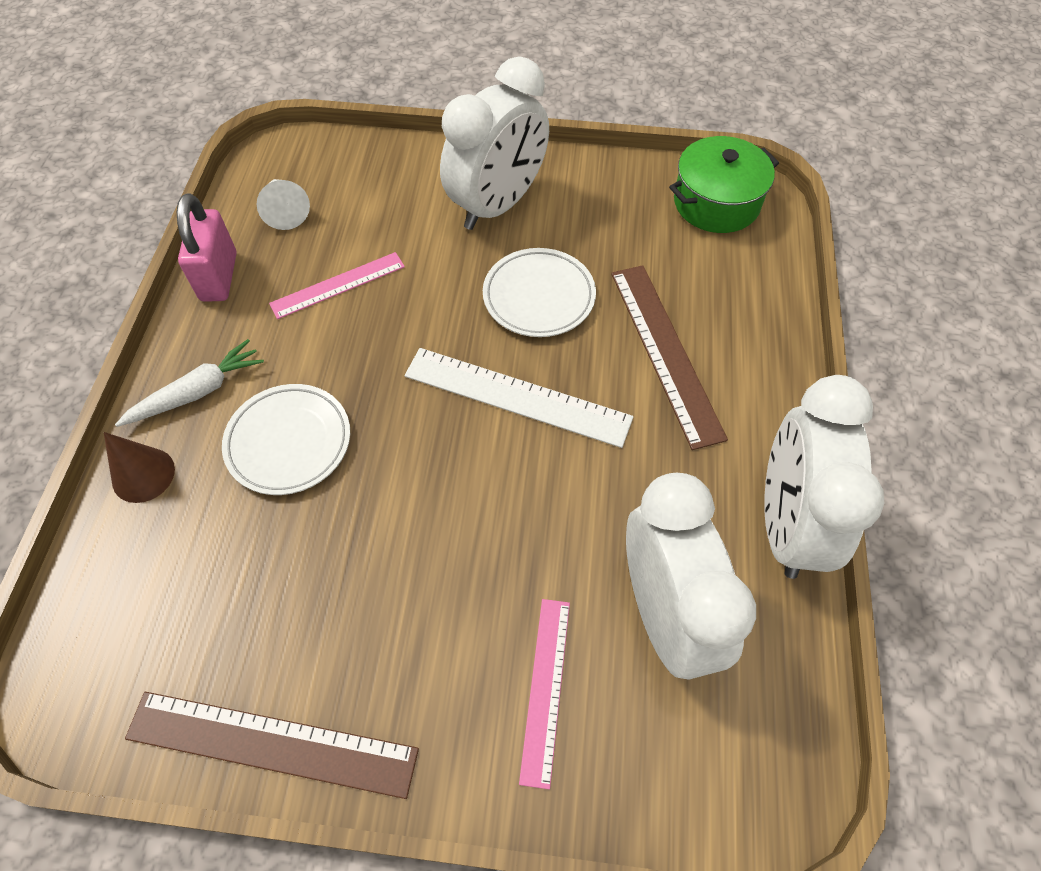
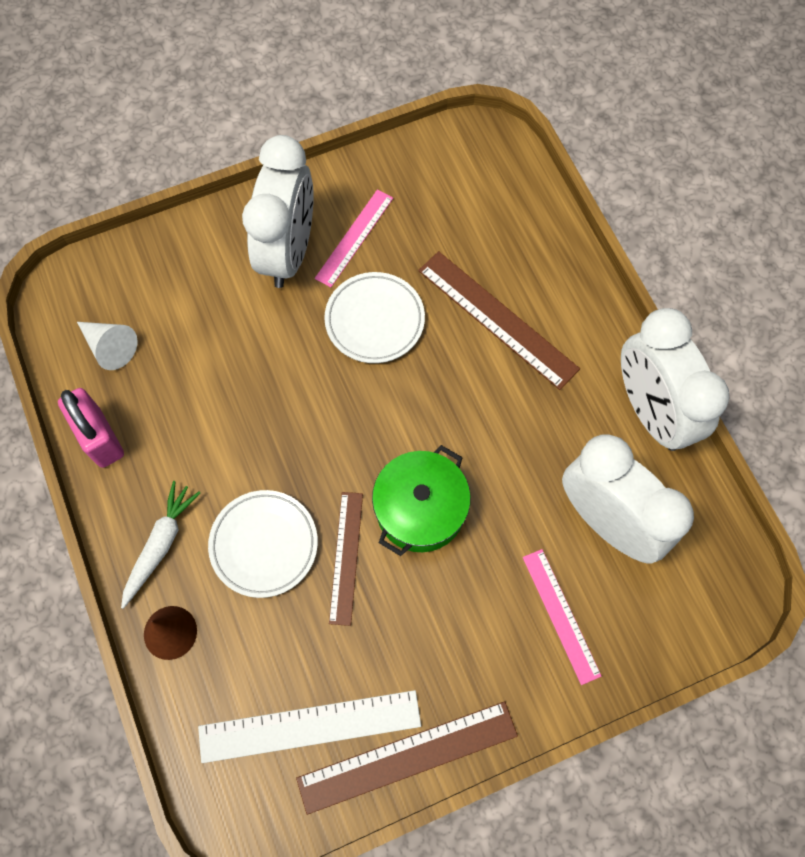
camera: 30 degrees left, 10 degrees up
pink ruler [269,252,405,319] -> pink ruler moved to [315,190,393,287]
white ruler [404,348,634,448] -> white ruler moved to [198,690,421,763]
green pot [669,136,779,233] -> green pot moved to [372,445,471,556]
none -> brown ruler [329,492,363,626]

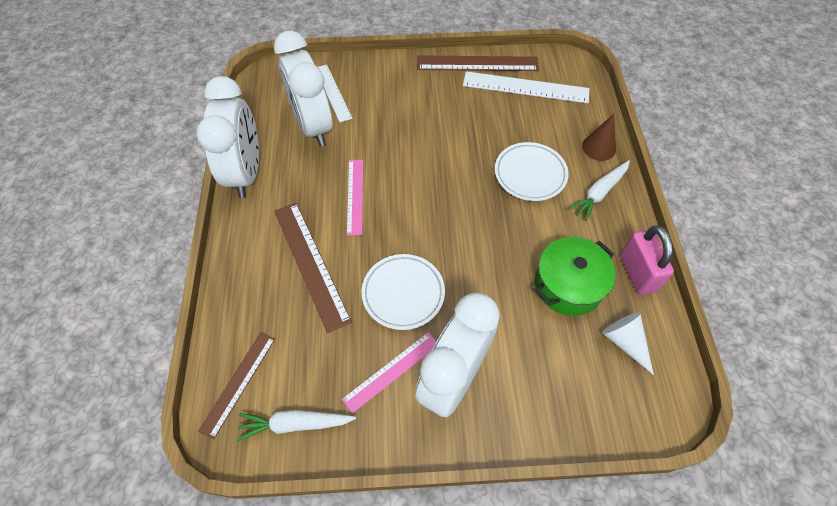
camera: 160 degrees left, 10 degrees down
brown ruler [329,492,363,626] -> brown ruler moved to [198,332,275,440]
green pot [372,445,471,556] -> green pot moved to [535,237,616,316]
pink ruler [523,549,602,685] -> pink ruler moved to [347,160,363,235]
none -> white carrot [237,410,356,441]
none -> white ruler [318,64,353,122]

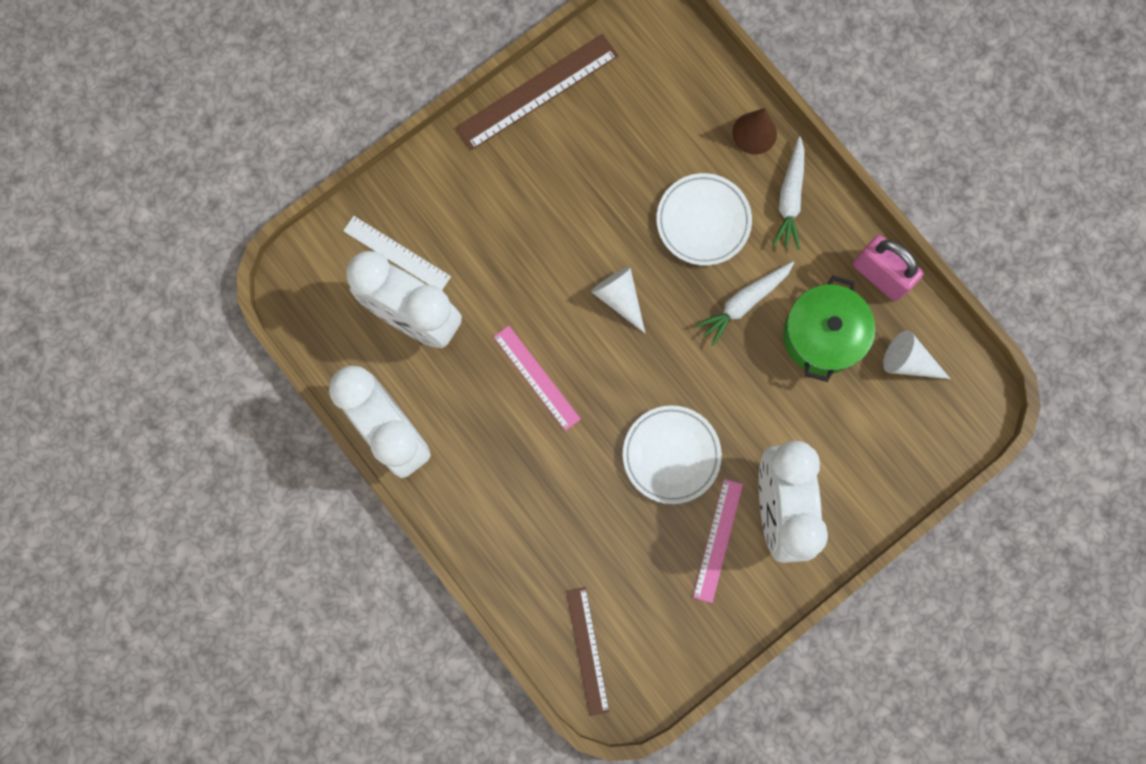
camera: 35 degrees left, 20 degrees up
white carrot [237,410,356,441] -> white carrot moved to [695,262,794,346]
brown ruler [274,203,352,333] -> none
white ruler [463,71,590,103] -> none
none -> white cone [591,267,645,333]

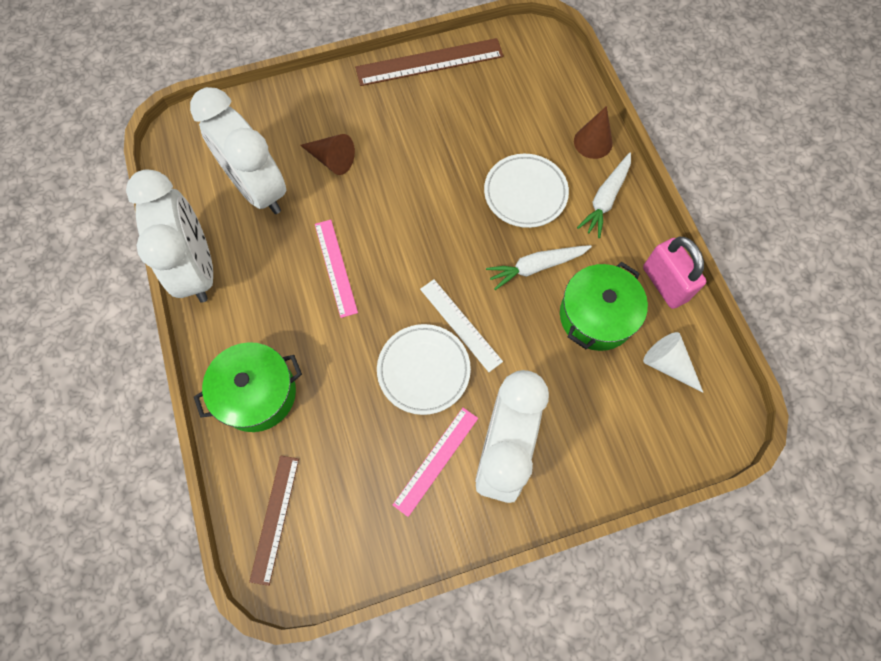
camera: 20 degrees right, 10 degrees down
white ruler [343,216,451,290] -> white ruler moved to [420,279,503,372]
white cone [591,267,645,333] -> none
none -> green pot [194,342,302,432]
none -> brown cone [300,134,355,175]

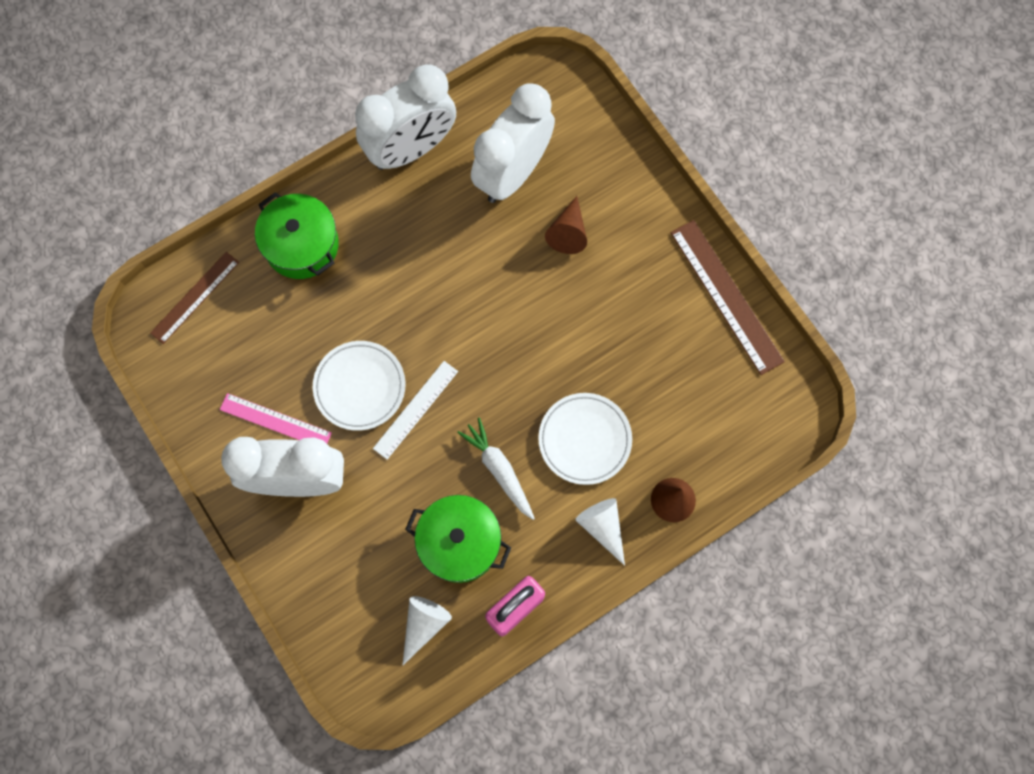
camera: 75 degrees right, 5 degrees up
brown ruler [249,455,299,586] -> brown ruler turned 45 degrees counterclockwise [150,252,239,344]
pink ruler [315,220,358,318] -> none
white carrot [577,153,631,238] -> white cone [575,498,625,566]

